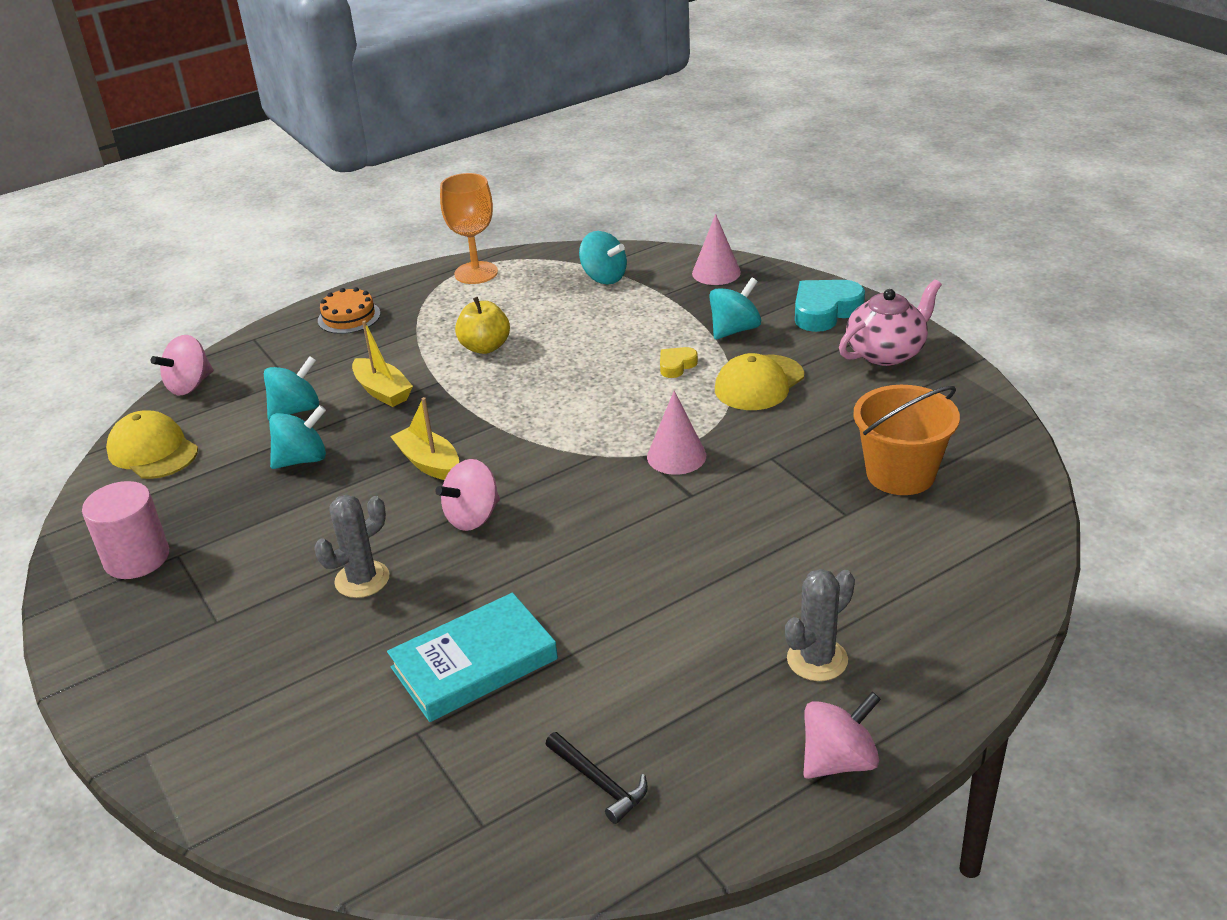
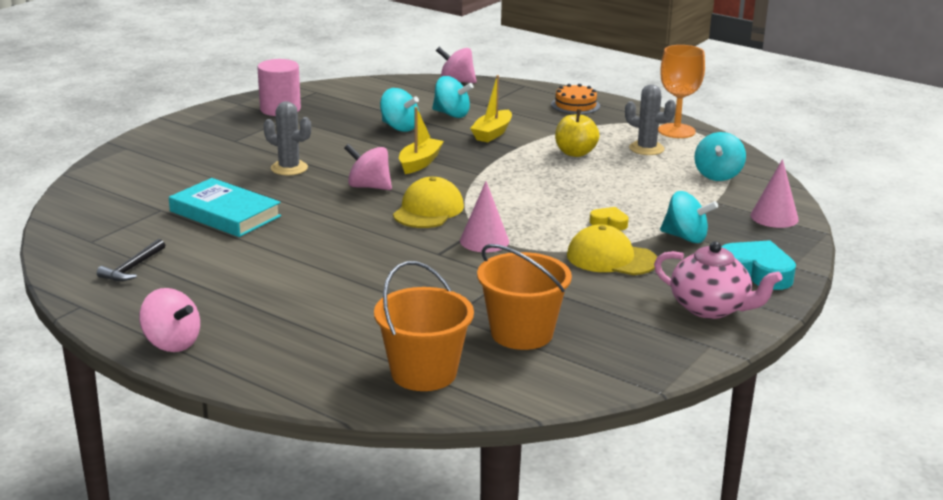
camera: 65 degrees right, 10 degrees down
yellow cap [106,410,198,479] -> yellow cap moved to [393,177,464,228]
grey cactus [785,569,855,681] -> grey cactus moved to [625,84,676,155]
none -> orange bucket [374,261,474,391]

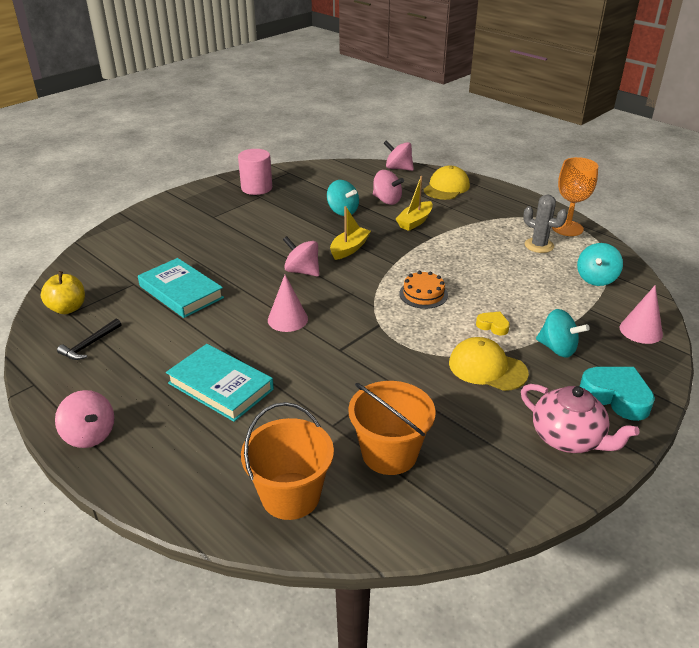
camera: 10 degrees right, 10 degrees up
grey cactus [264,101,311,175] -> none
yellow cap [393,177,464,228] -> yellow cap moved to [423,166,470,200]
turquoise spinning top [432,76,474,118] -> pink spinning top [373,170,404,205]
pink cone [460,181,509,252] -> pink cone moved to [268,275,308,332]
orange cake [551,84,600,114] -> orange cake moved to [399,271,448,309]
yellow apple [555,109,599,157] -> yellow apple moved to [41,271,85,314]
none -> turquoise book [166,344,274,422]

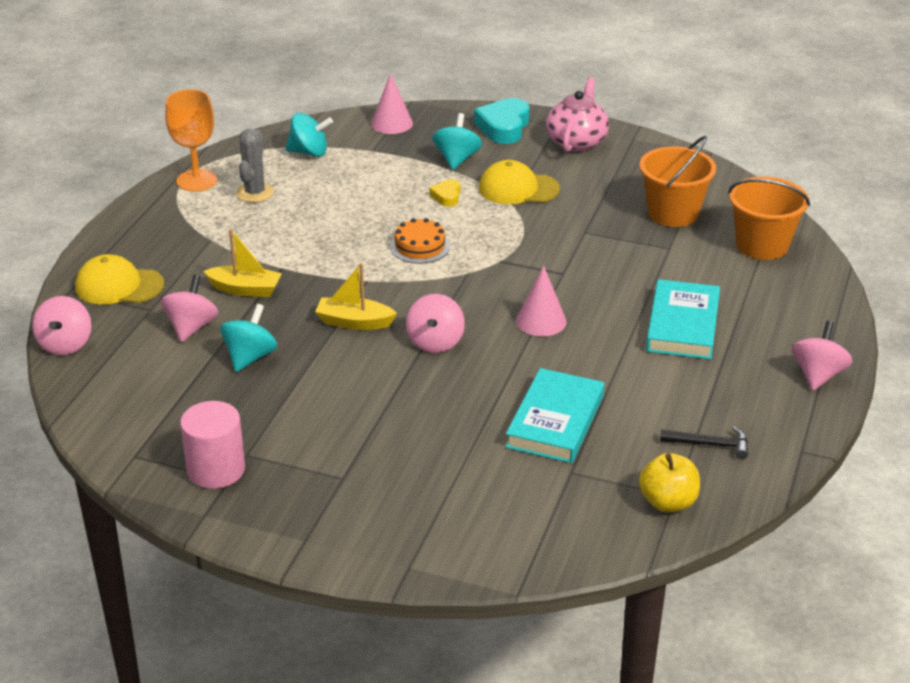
camera: 115 degrees left, 0 degrees up
yellow cap [449,337,529,391] -> yellow cap turned 90 degrees clockwise [479,160,560,204]

